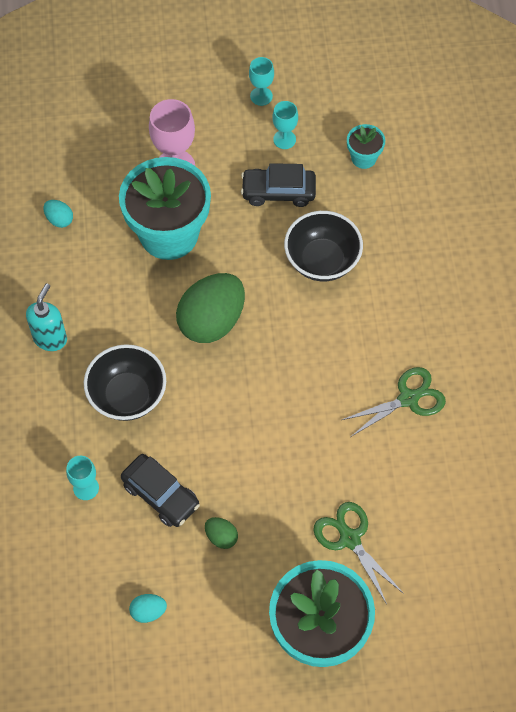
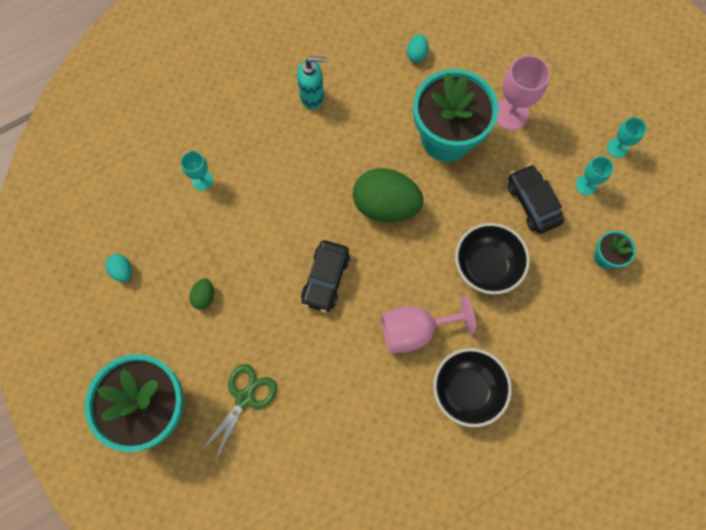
camera: 65 degrees right, 10 degrees up
black bowl [84,344,166,421] -> black bowl moved to [433,348,512,427]
black car [121,454,200,527] -> black car moved to [301,240,350,313]
green scissors [342,367,446,437] -> none
none -> pink goblet [381,295,476,354]

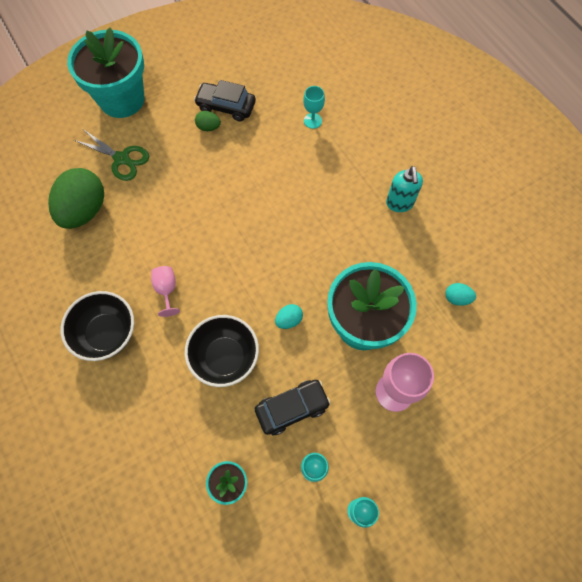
camera: 90 degrees right, 5 degrees down
turquoise egg [105,254,132,282] -> turquoise egg moved to [275,304,303,329]
black car [301,240,350,313] -> black car moved to [194,80,256,122]
green egg [353,168,424,223] -> green egg moved to [48,168,104,229]
pink goblet [381,295,476,354] -> pink goblet [151,266,180,317], size x0.58

